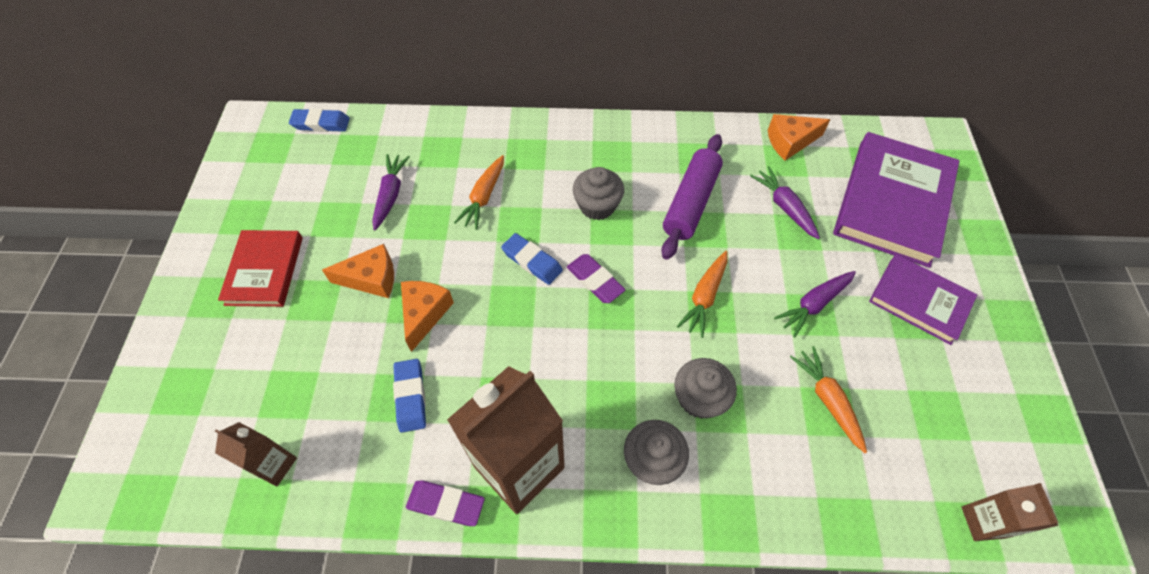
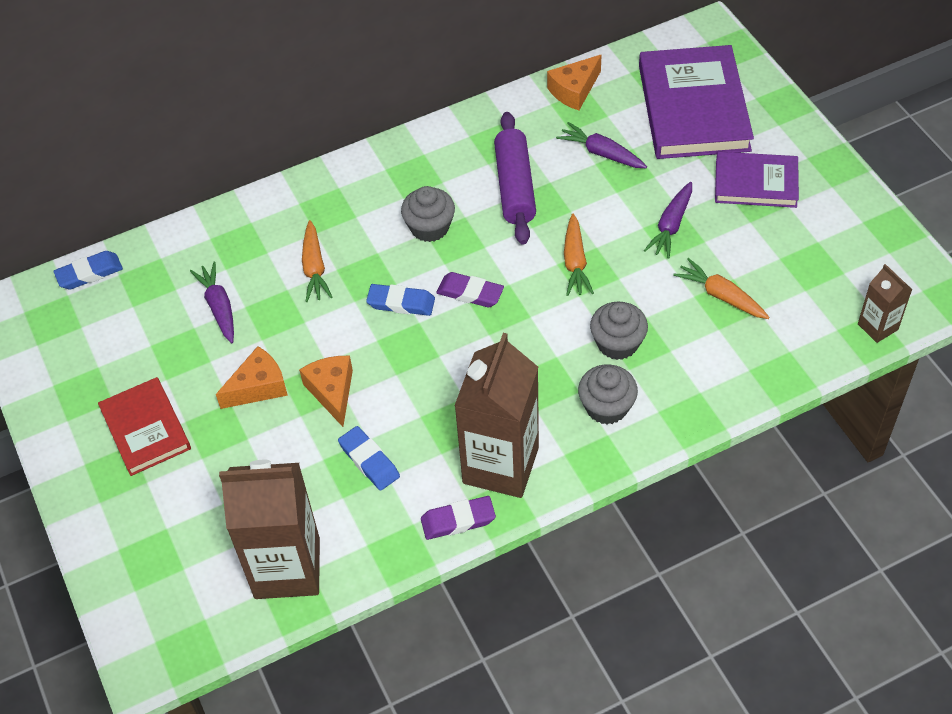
camera: 25 degrees left, 5 degrees down
brown carton [215,422,297,486] -> brown carton [219,460,320,599], size x2.05

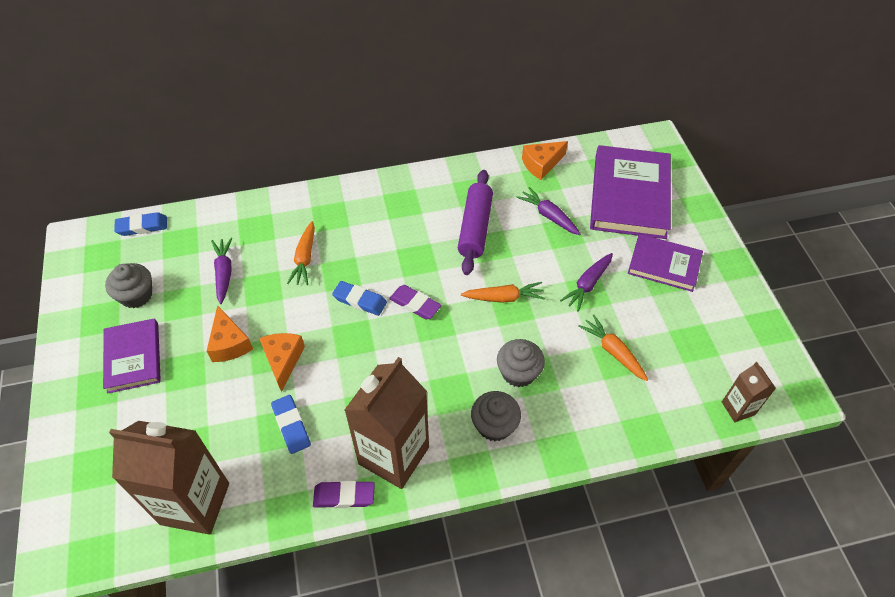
camera: 10 degrees right, 0 degrees up
red book [98,377,191,476] -> purple book [103,318,161,394]
orange cheese [216,346,288,409] -> orange cheese turned 90 degrees clockwise [207,305,253,362]
grey cupcake [401,186,455,242] -> grey cupcake moved to [105,263,152,308]
orange carrot [564,214,594,296] -> orange carrot turned 105 degrees counterclockwise [461,282,545,303]

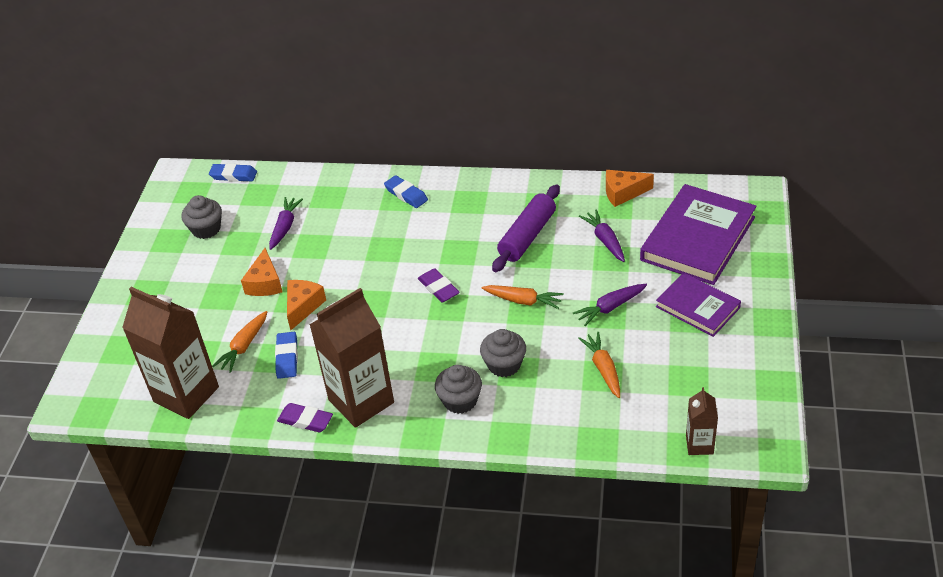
camera: 25 degrees right, 10 degrees down
purple book [103,318,161,394] -> none
orange carrot [287,221,315,285] -> orange carrot moved to [213,311,267,373]
blue eraser [332,281,387,316] -> blue eraser moved to [384,175,428,208]

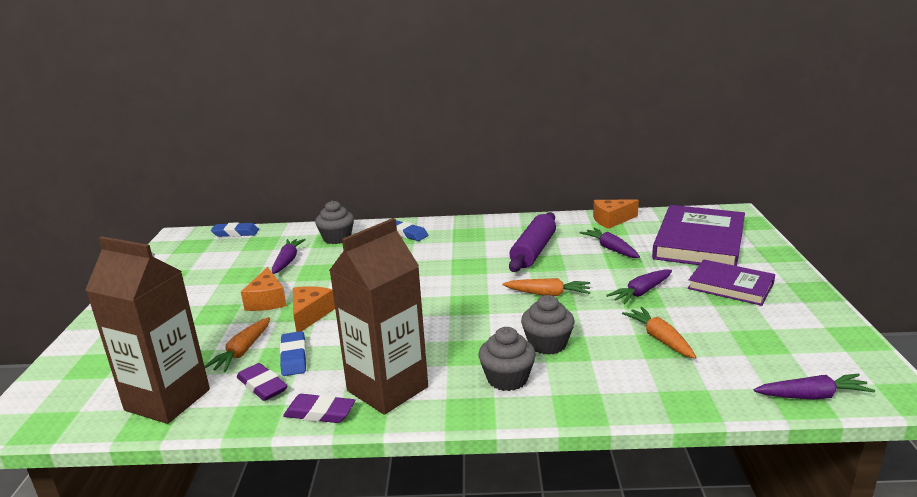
camera: 10 degrees left, 20 degrees down
grey cupcake [181,195,222,239] -> grey cupcake moved to [315,200,354,244]
purple eraser [418,268,460,302] -> purple eraser moved to [237,363,288,401]
brown carton [686,387,718,455] -> purple carrot [754,374,875,399]

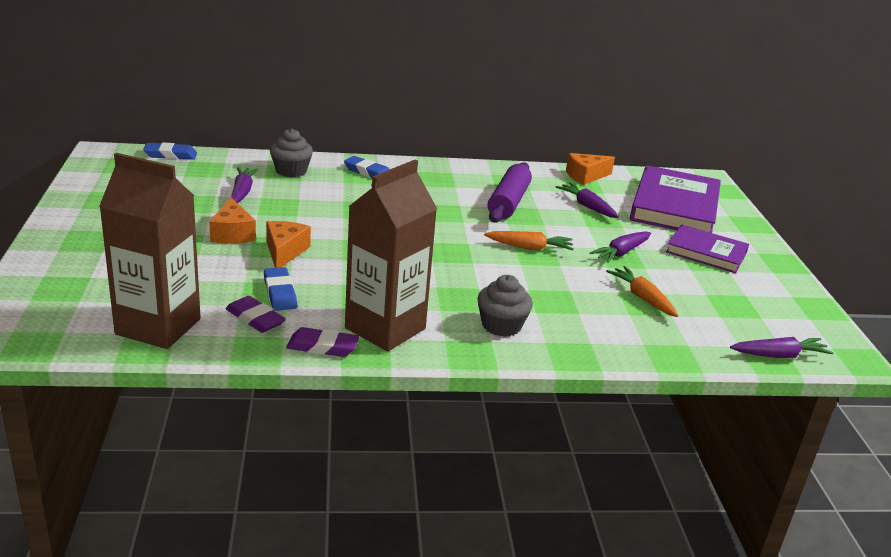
camera: 10 degrees left, 5 degrees up
orange carrot [204,317,270,372] -> none
grey cupcake [521,295,575,355] -> none

